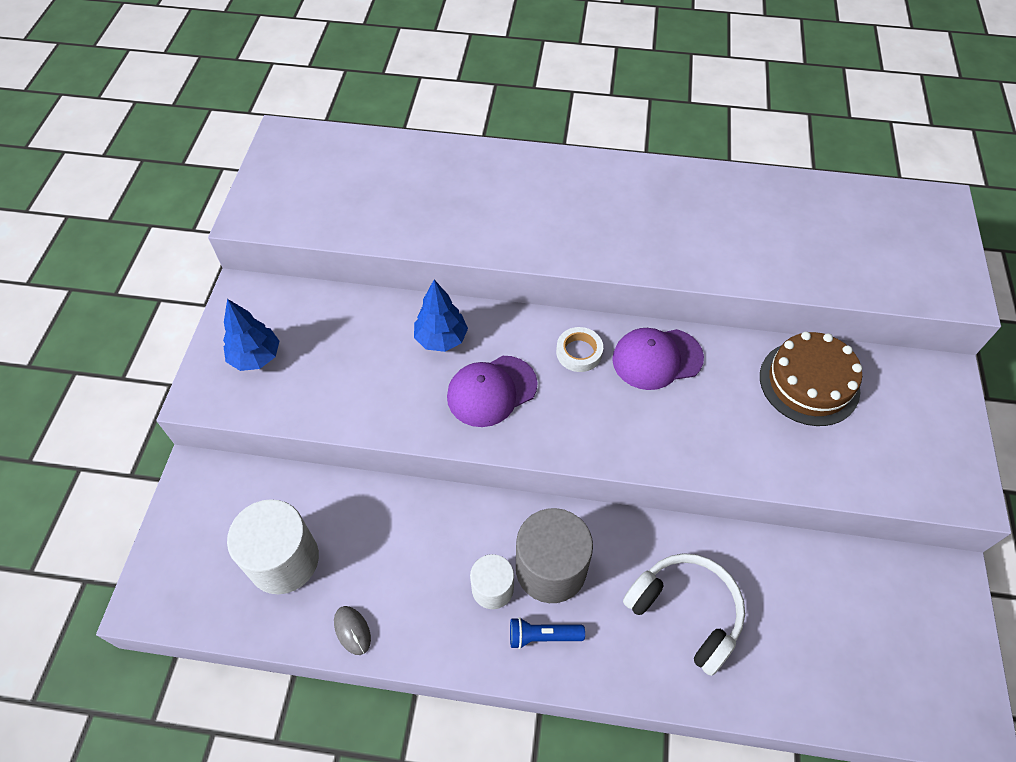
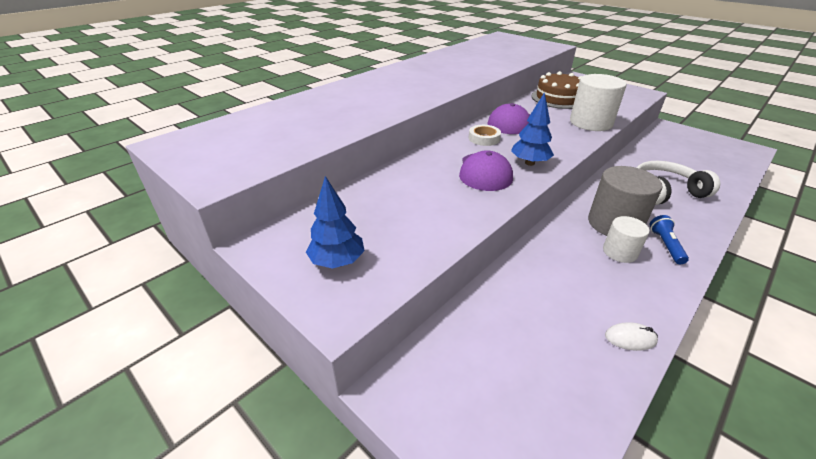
camera: 55 degrees left, 20 degrees down
white cylinder [227,499,319,594] -> white cylinder moved to [570,74,627,131]
grey mouse [334,606,371,655] -> white mouse [605,322,658,351]
blue tree [414,280,468,352] -> blue tree moved to [511,92,554,166]
blue flashlight [510,617,585,649] -> blue flashlight turned 150 degrees clockwise [650,215,689,264]

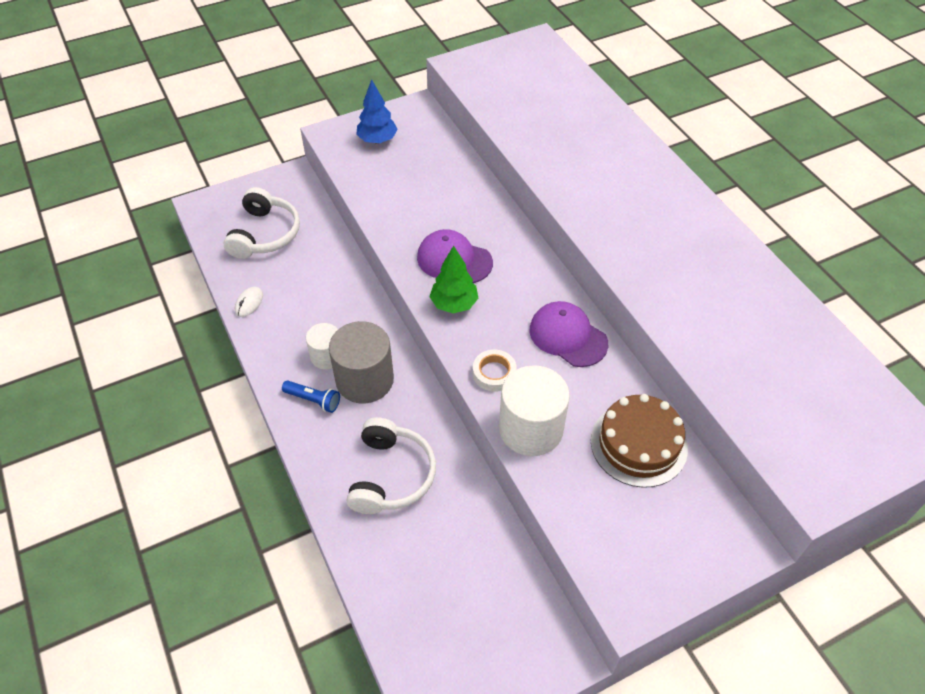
camera: 110 degrees right, 15 degrees up
white tape [469,125,501,146] -> white tape moved to [473,350,517,392]
blue tree [511,92,554,166] -> green tree [429,246,479,313]
none -> white headphones [224,187,300,259]

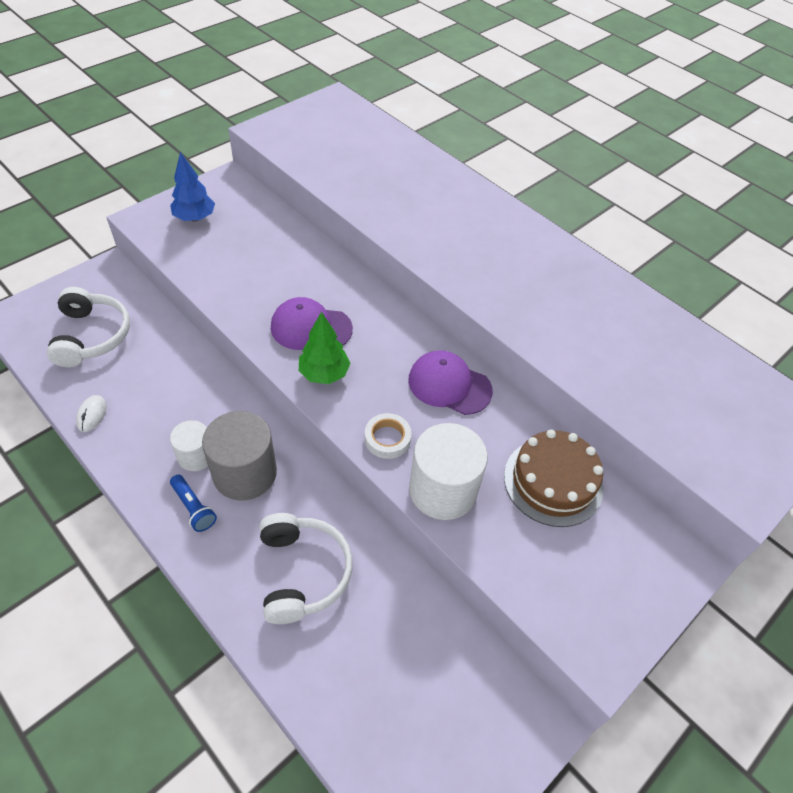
camera: 20 degrees left, 0 degrees up
blue flashlight [282,380,340,413] -> blue flashlight turned 45 degrees clockwise [170,475,217,532]

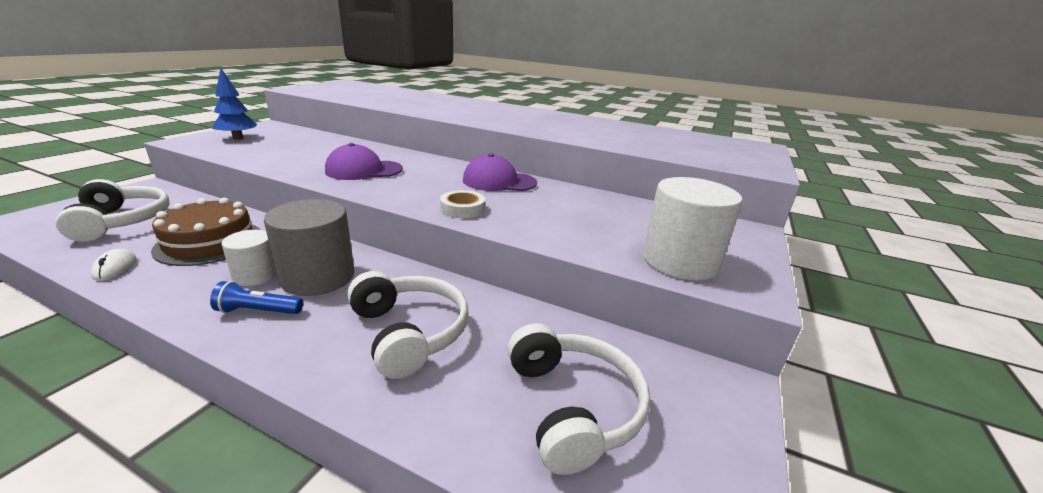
camera: 20 degrees left, 25 degrees down
blue flashlight [170,475,217,532] -> blue flashlight turned 150 degrees clockwise [210,281,303,314]
green tree [299,311,351,384] -> none
white cylinder [409,423,488,520] -> white cylinder moved to [643,177,742,281]
brown cake [504,429,604,527] -> brown cake moved to [151,198,260,266]
none -> white headphones [507,324,650,475]

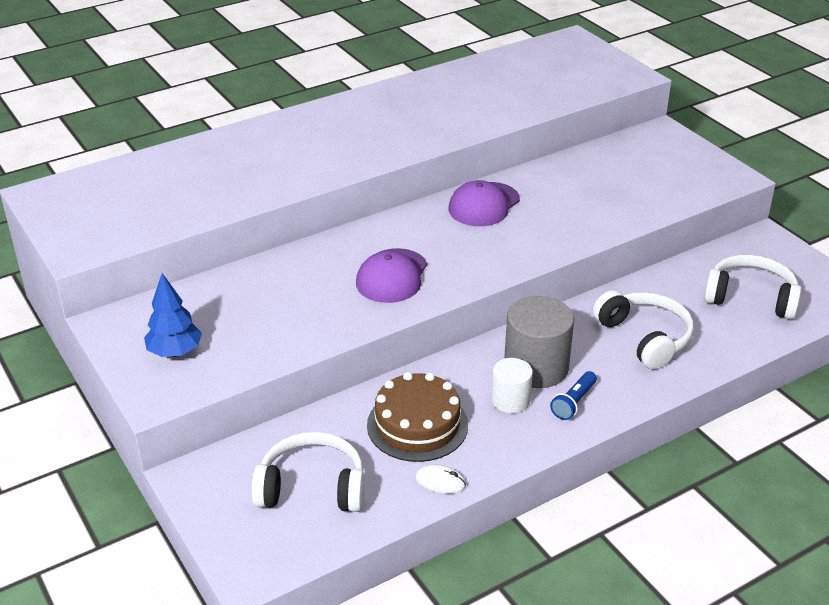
camera: 55 degrees left, 10 degrees up
white headphones [347,271,469,379] -> white headphones turned 60 degrees clockwise [593,290,694,370]
white tape [440,190,485,218] -> none
white cylinder [643,177,742,281] -> none

